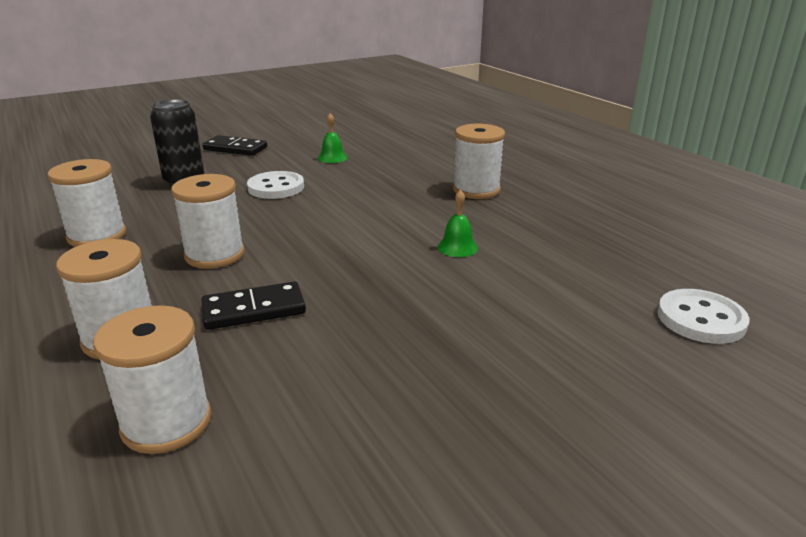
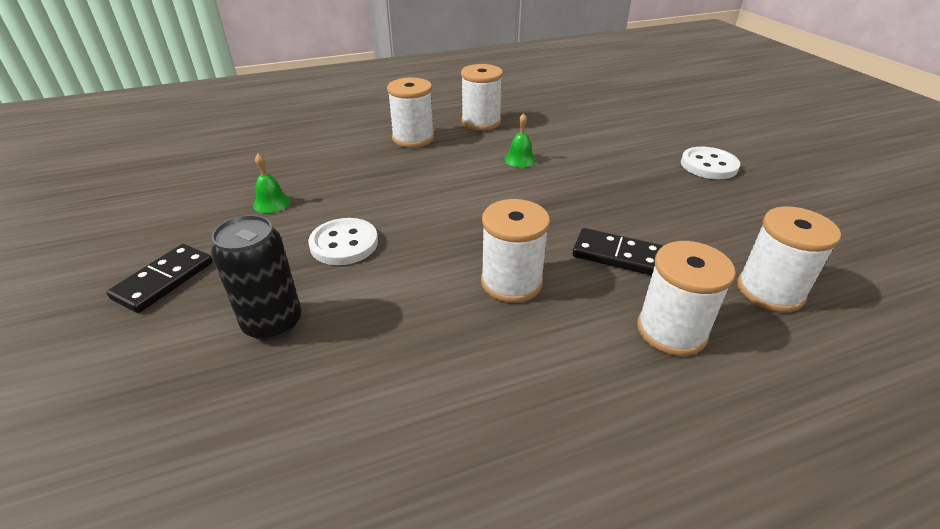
camera: 80 degrees left, 10 degrees up
white spool [47,159,126,247] -> white spool moved to [461,64,503,130]
black domino [201,281,306,330] -> black domino turned 60 degrees counterclockwise [572,228,663,275]
white button [657,289,750,344] -> white button moved to [681,147,740,179]

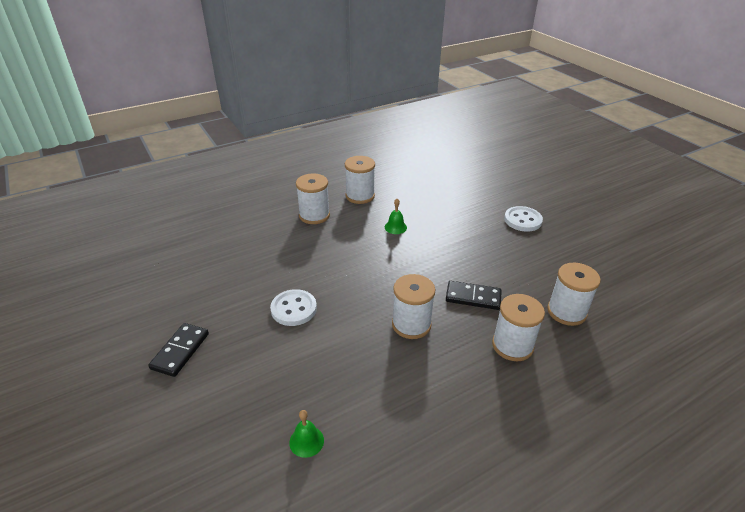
camera: 10 degrees left, 0 degrees up
black can [211,215,301,341] -> none
green bell [253,154,291,213] -> green bell moved to [289,410,324,458]

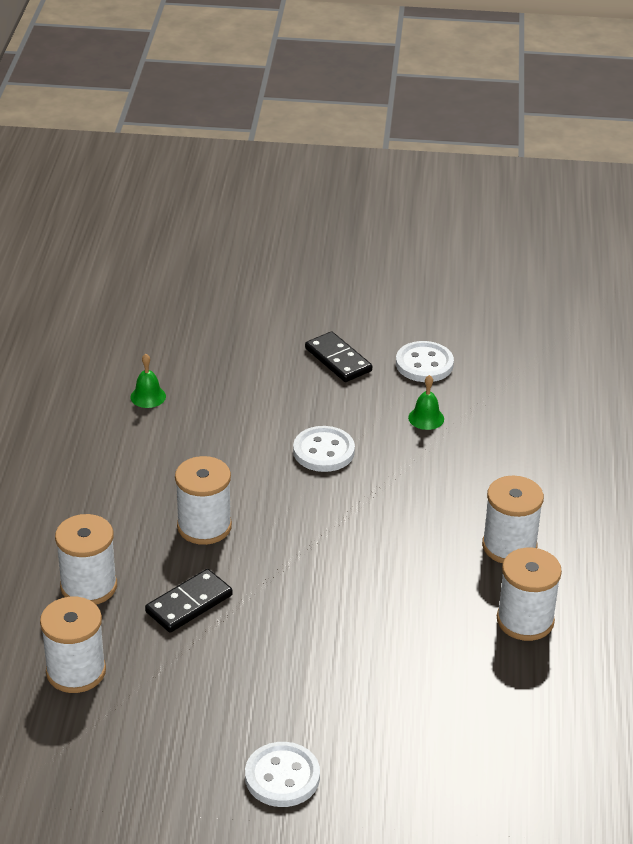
camera: 125 degrees right, 0 degrees up
green bell [385,199,407,234] -> green bell moved to [408,375,444,430]
none -> white button [396,341,454,382]

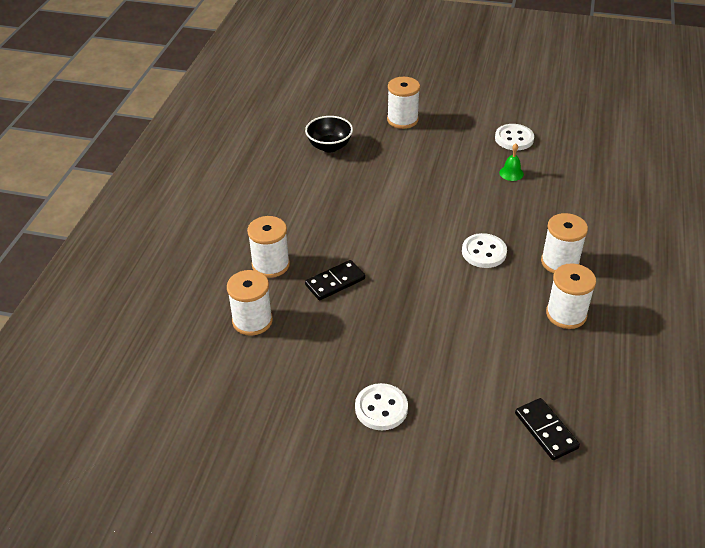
camera: 10 degrees right, 5 degrees up
green bell [130,354,166,408] -> black bowl [305,116,353,152]
white spool [175,456,232,545] -> white spool moved to [387,77,420,129]
white button [293,426,355,472] -> white button moved to [462,233,507,268]
black domino [305,331,372,382] -> black domino moved to [515,398,580,460]

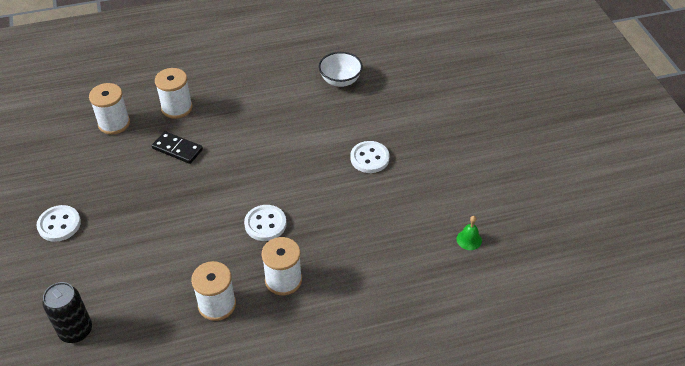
camera: 60 degrees right, 5 degrees up
black bowl [305,116,353,152] -> white bowl [319,52,363,87]
white spool [387,77,420,129] -> none
white button [495,124,534,150] -> white button moved to [350,141,390,173]
green bell [499,143,524,181] -> green bell moved to [457,216,482,250]
black domino [515,398,580,460] -> black can [43,282,92,343]

